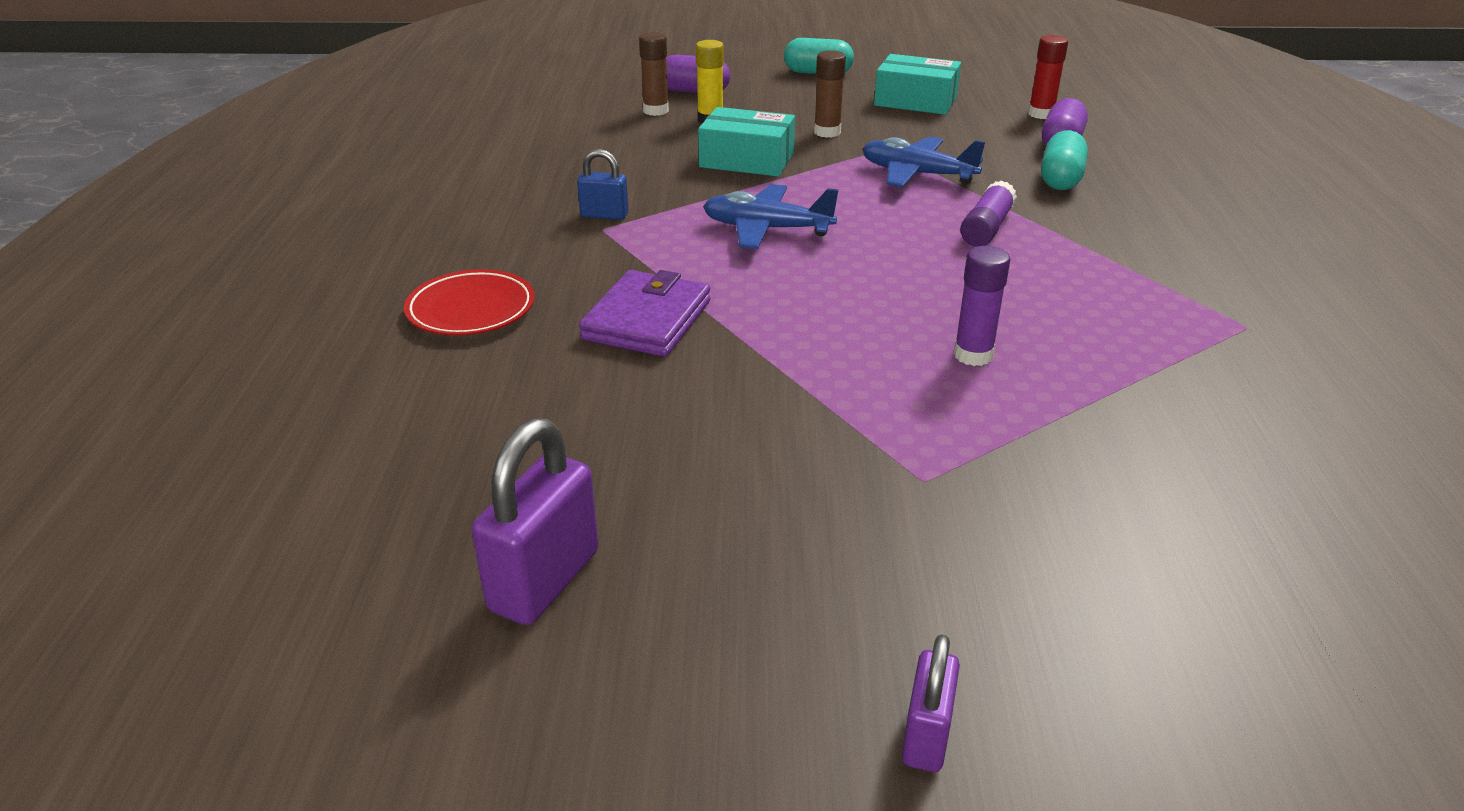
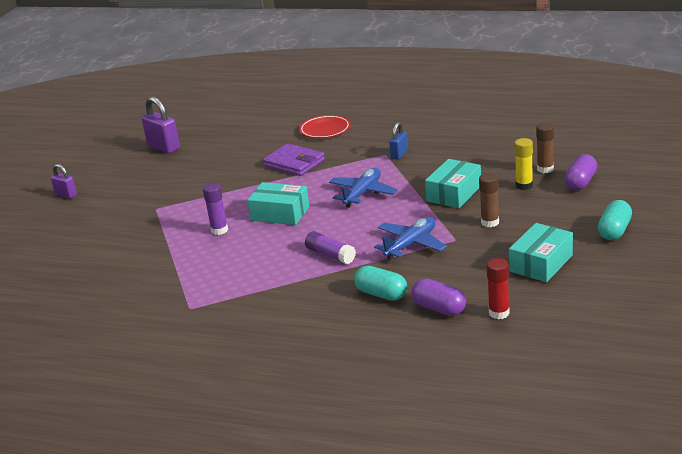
camera: 110 degrees right, 5 degrees down
none -> turquoise box [247,182,309,225]

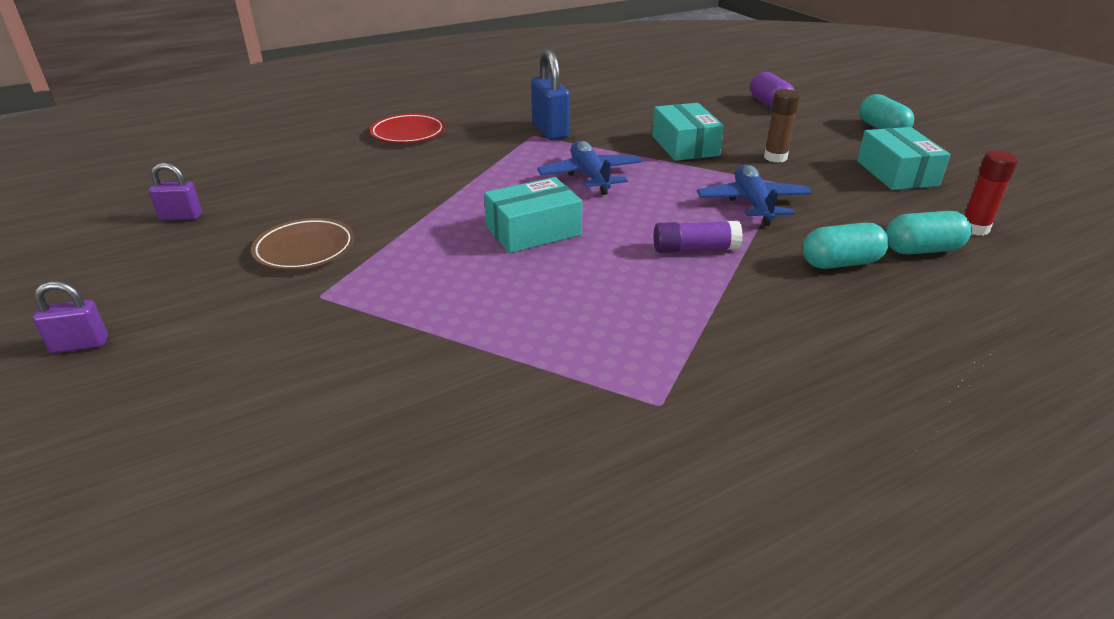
camera: 50 degrees left, 5 degrees up
purple padlock [142,96,180,153] -> purple padlock [149,163,202,221], size x0.59
purple glue stick [203,183,228,235] -> none
purple wallet [263,143,325,176] -> none
blue padlock [389,122,408,160] -> blue padlock [531,50,570,140], size x1.69
purple capsule [411,279,466,316] -> turquoise capsule [886,211,972,254]
yellow glue stick [514,138,533,190] -> none
brown glue stick [536,122,554,173] -> none
none -> brown plate [251,218,355,270]

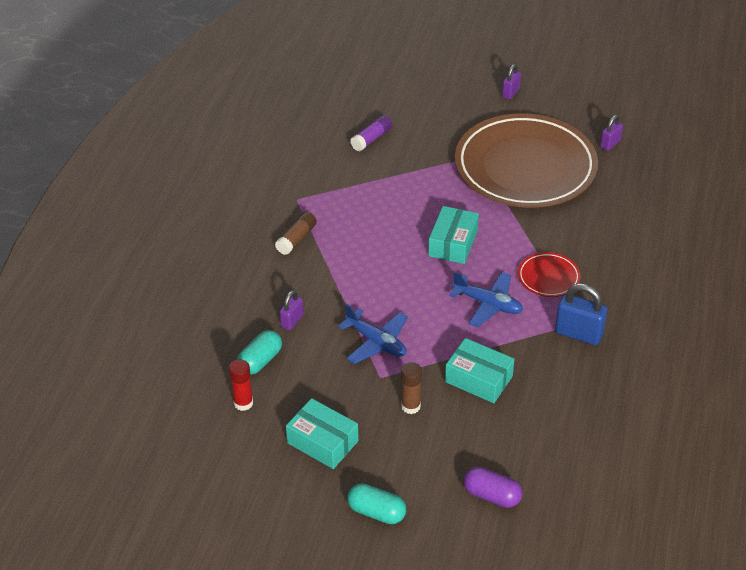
camera: 135 degrees right, 10 degrees up
brown plate [251,218,355,270] -> brown plate [455,113,598,208], size x2.48
red plate [370,113,445,143] -> red plate moved to [518,252,581,297]
purple glue stick [654,221,743,253] -> purple glue stick moved to [350,115,392,151]
turquoise capsule [803,223,889,269] -> purple padlock [280,290,304,330]
none -> brown glue stick [275,211,317,255]

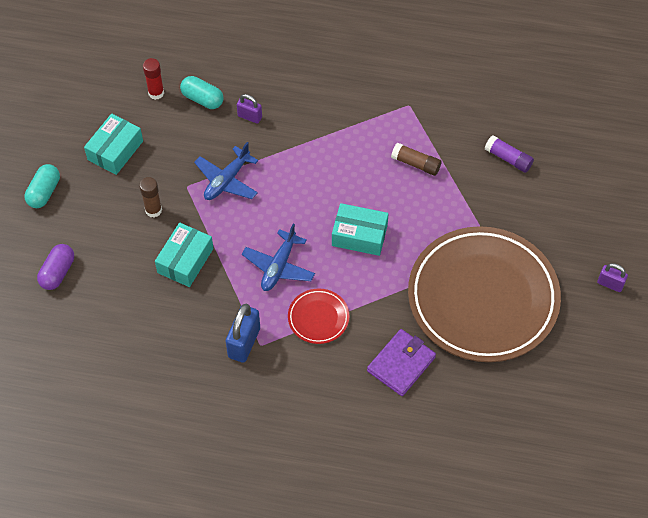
camera: 85 degrees right, 15 degrees up
brown glue stick [275,211,317,255] -> brown glue stick moved to [391,143,441,176]
purple padlock [600,115,623,151] -> none
none -> purple wallet [367,329,436,396]

